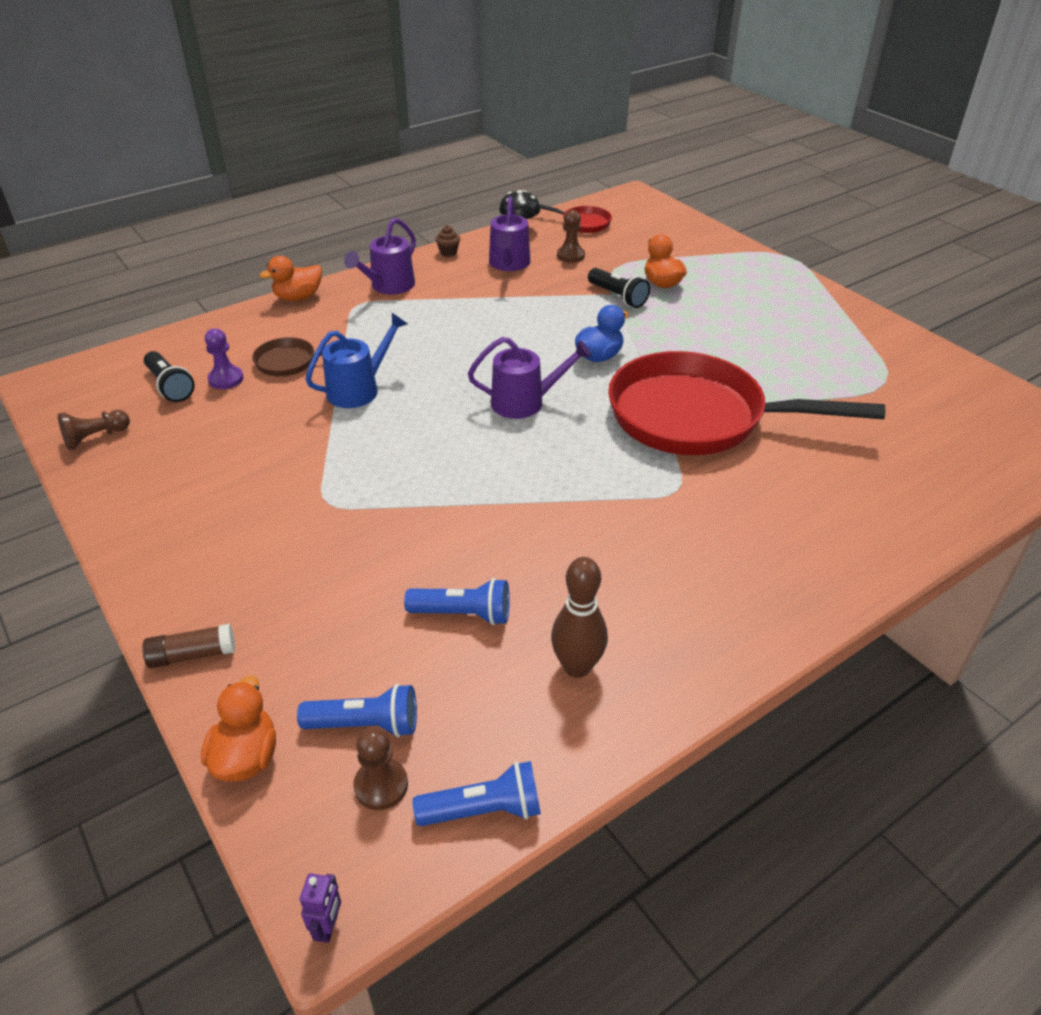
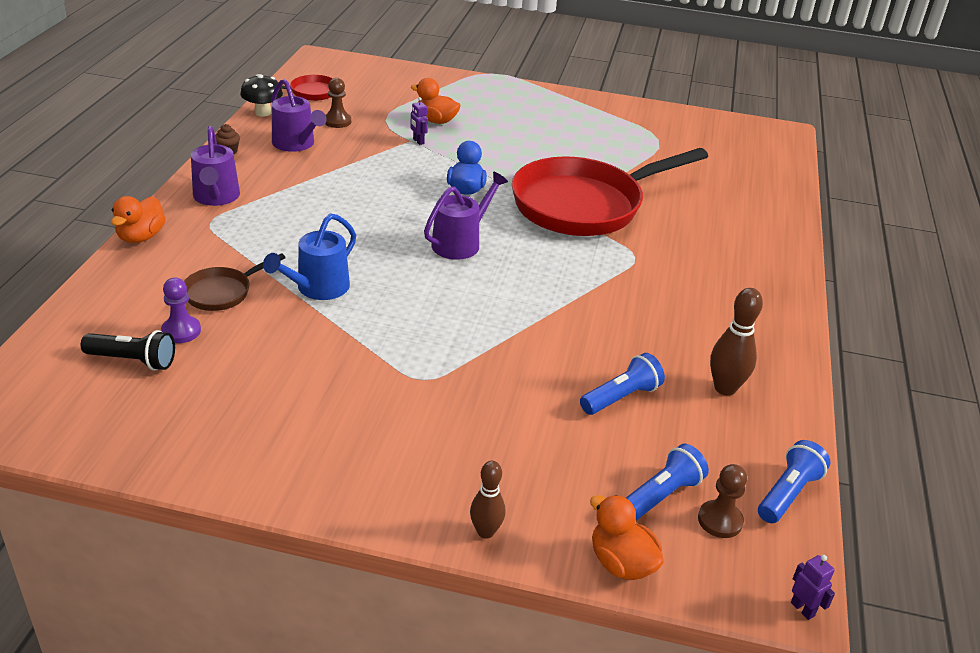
camera: 45 degrees left, 5 degrees down
brown pawn [58,410,130,450] -> none
brown glue stick [142,624,235,668] -> brown bowling pin [470,461,506,539]
blue watering can [305,313,407,408] -> blue watering can turned 150 degrees counterclockwise [263,213,356,300]
black flashlight [588,268,650,308] -> purple robot [410,97,428,145]

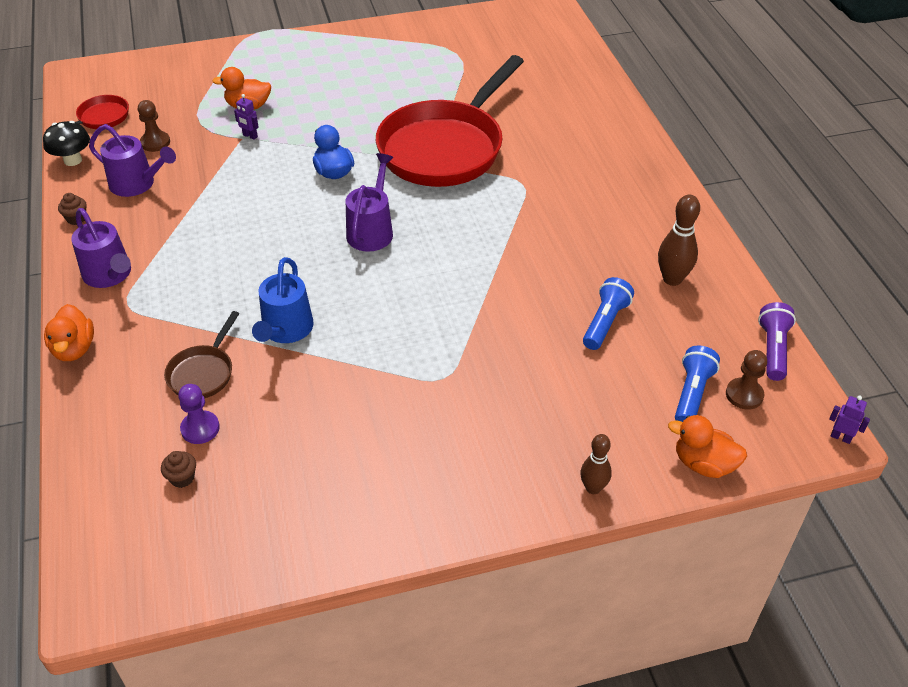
camera: 25 degrees left, 10 degrees up
black flashlight [81,330,175,371] -> brown cupcake [161,451,196,488]
blue flashlight [758,440,830,523] -> purple flashlight [758,302,796,381]

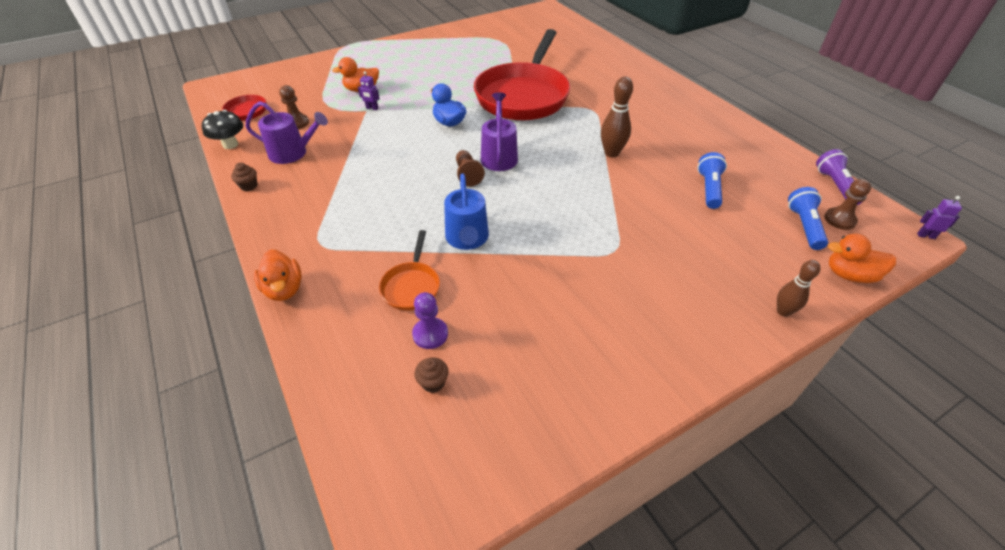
camera: 15 degrees left, 0 degrees up
purple watering can [71,208,131,288] -> none
brown pan [164,311,239,398] -> orange pan [379,230,440,311]
brown bowling pin [658,195,700,286] -> brown bowling pin moved to [601,76,633,157]
none -> brown pawn [456,150,485,187]

